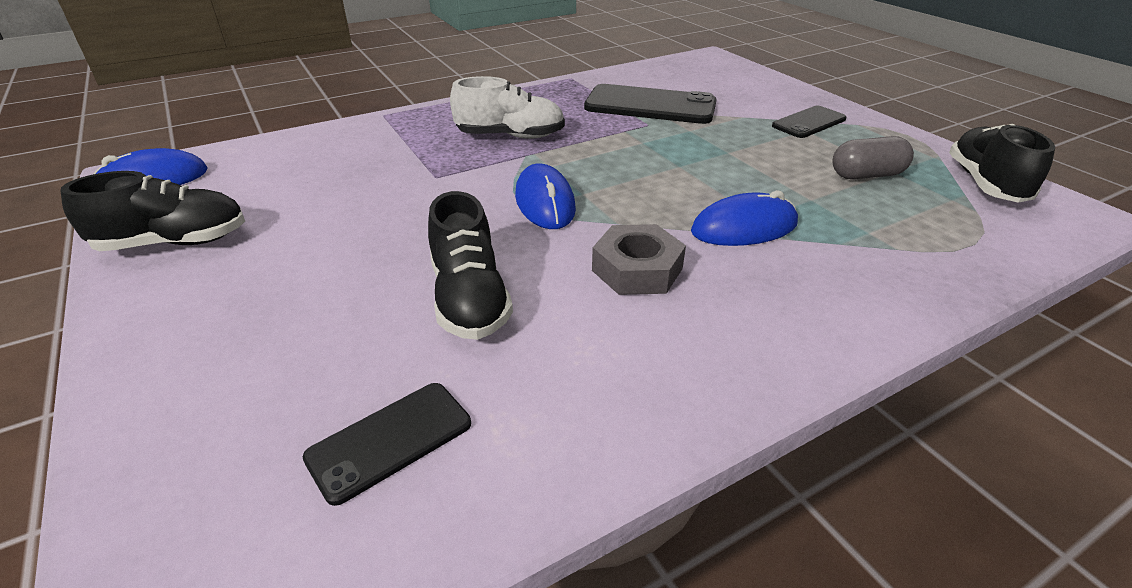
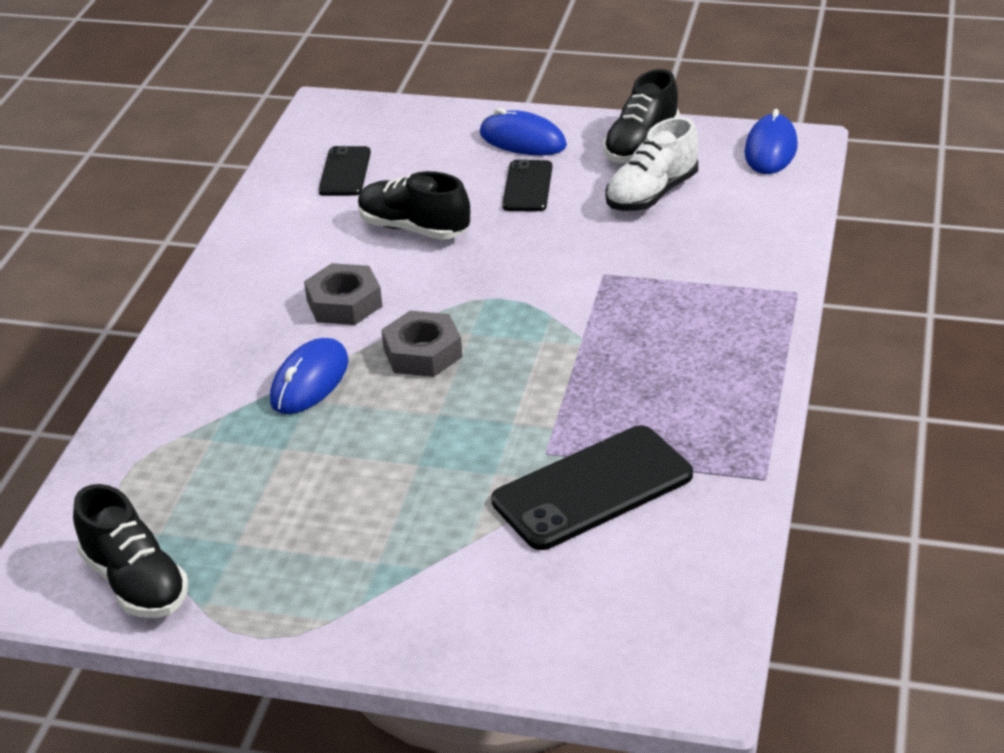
camera: 135 degrees right, 0 degrees up
white shoe [450,76,565,139] -> white shoe moved to [605,117,699,211]
blue mouse [515,164,576,229] -> blue mouse moved to [480,108,567,155]
black phone [772,106,847,138] -> black phone moved to [502,159,553,211]
grey capsule [833,136,914,179] -> none
none -> grey nut [381,311,462,377]

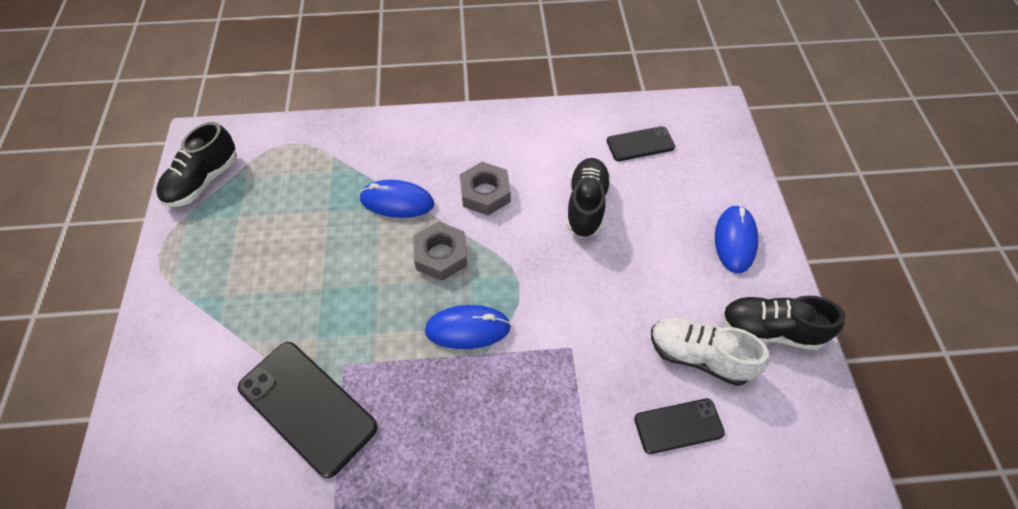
camera: 70 degrees right, 20 degrees up
black phone [502,159,553,211] -> black phone moved to [634,398,725,454]
blue mouse [744,109,798,174] -> blue mouse moved to [425,305,511,349]

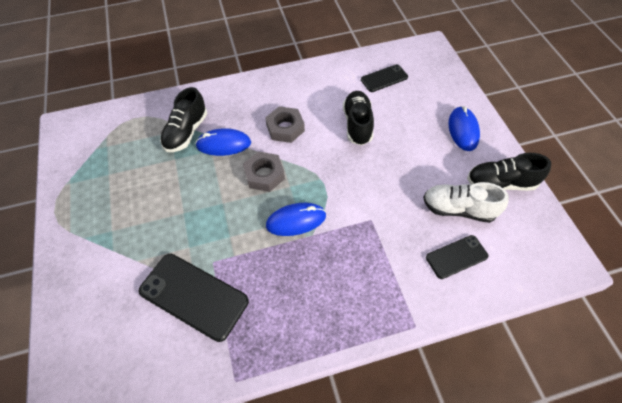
camera: 10 degrees left, 0 degrees up
black shoe [156,122,237,207] -> black shoe moved to [160,87,207,152]

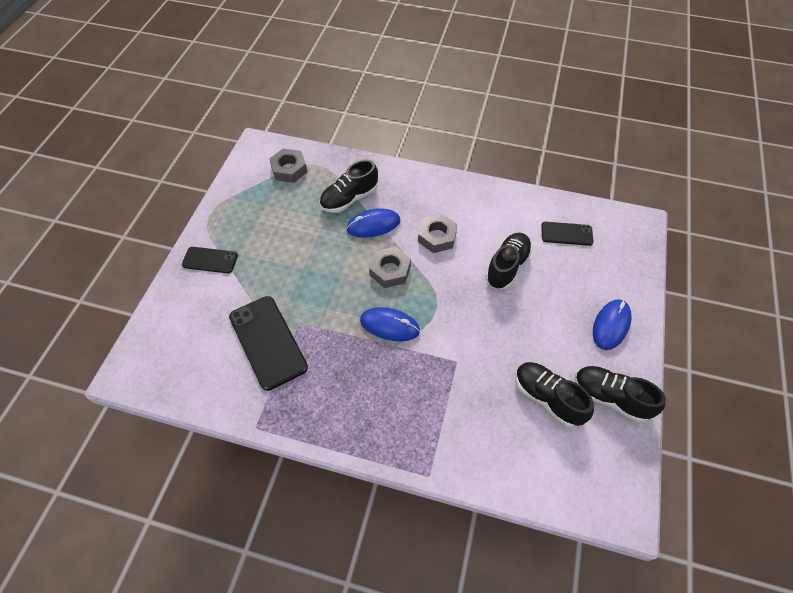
camera: 30 degrees right, 0 degrees up
blue mouse [195,128,251,156] -> blue mouse turned 45 degrees counterclockwise [346,208,400,238]
white shoe [423,182,509,223] -> black shoe [515,362,594,427]
black phone [426,235,489,279] -> black phone moved to [182,247,238,273]
none -> grey nut [269,148,307,183]

